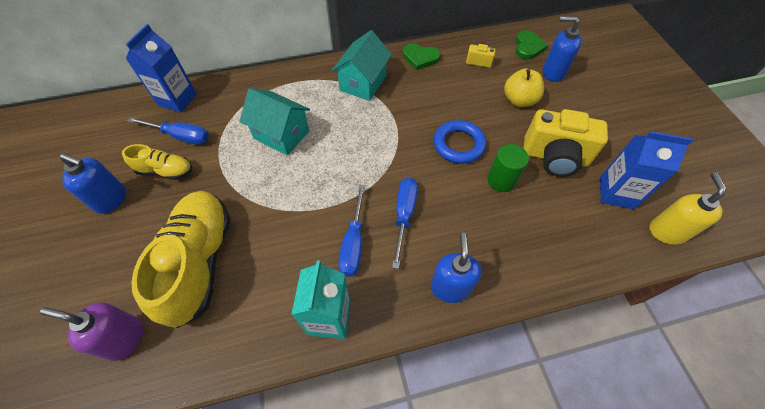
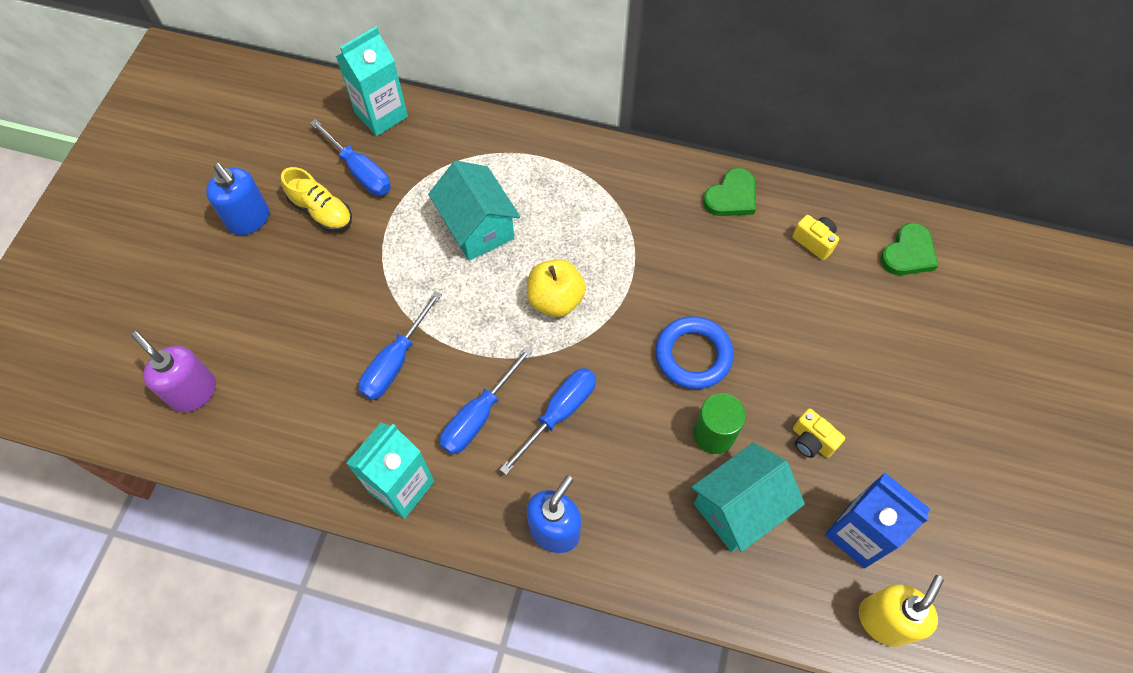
camera: 30 degrees right, 5 degrees up
blue carton [126,24,197,113] -> turquoise carton [336,26,408,136]
yellow shoe [132,191,231,328] -> none
turquoise house [332,30,392,101] -> turquoise house moved to [691,442,805,552]
green heart [402,43,440,70] -> green heart turned 90 degrees counterclockwise [703,168,756,216]
yellow apple [504,69,544,107] -> yellow apple moved to [527,259,586,317]
yellow camera [524,109,608,177] -> yellow camera [793,409,845,458], size x0.46
blue soap dispenser [543,16,581,82] -> none
none -> blue screwdriver [359,291,442,400]

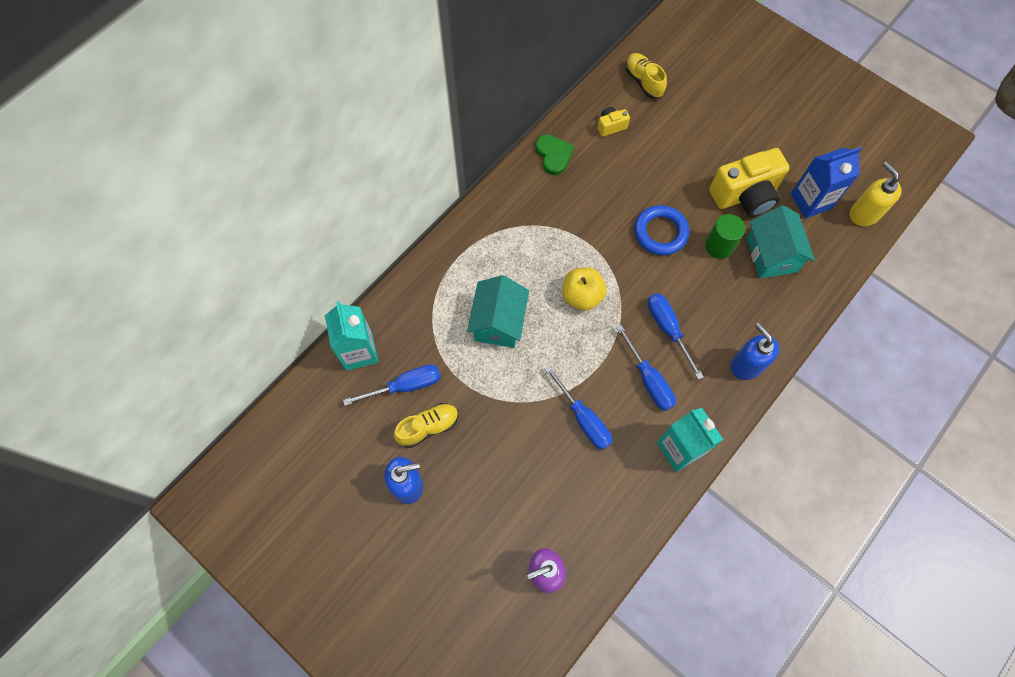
camera: 65 degrees left, 5 degrees up
turquoise house [428,161,520,261] -> turquoise house turned 75 degrees counterclockwise [467,275,529,348]
yellow camera [793,409,845,458] -> yellow camera [709,148,790,217], size x2.18
green heart [880,223,938,275] -> yellow shoe [625,53,667,99]

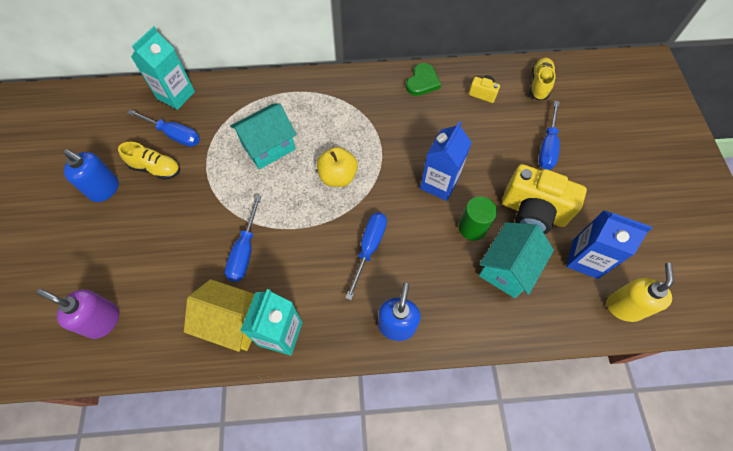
camera: 45 degrees right, 5 degrees down
blue screwdriver [616,325,676,411] -> blue screwdriver moved to [539,101,560,170]
blue ring [634,205,689,255] -> blue carton [420,121,472,201]
none -> yellow house [184,279,254,352]

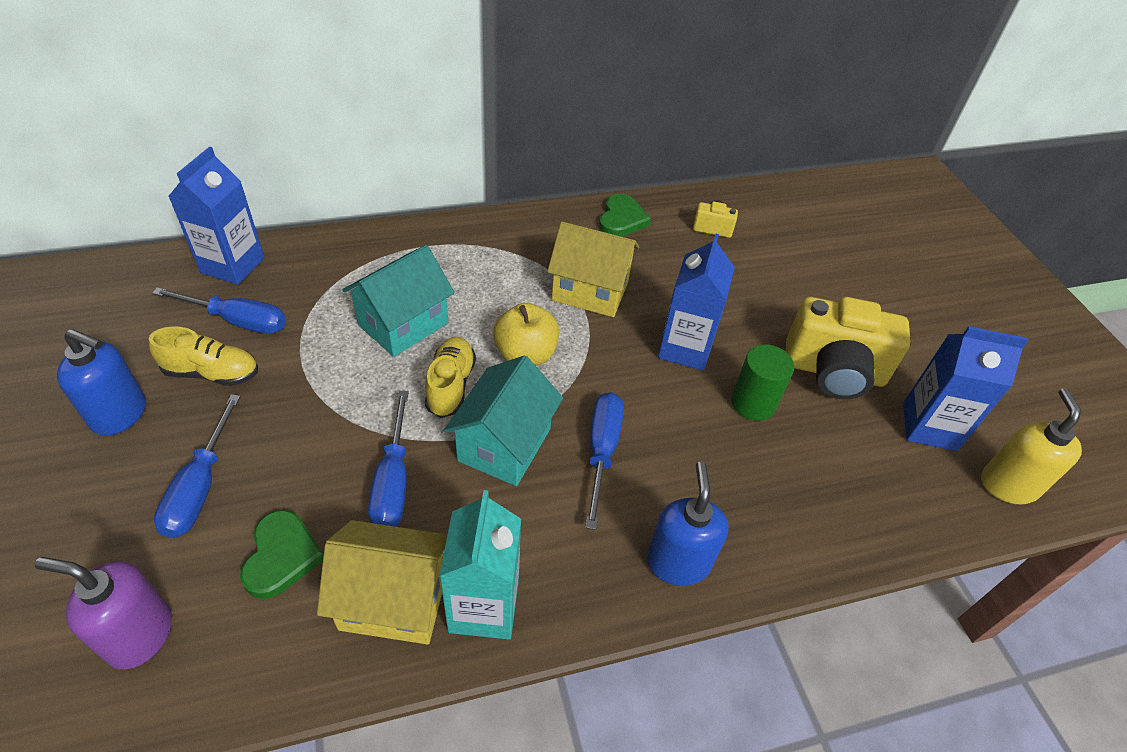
camera: 15 degrees left, 15 degrees down
turquoise carton [131,26,195,110] -> blue carton [168,146,265,285]
turquoise house [479,222,554,298] -> turquoise house moved to [444,356,563,486]
yellow shoe [530,58,556,101] -> yellow shoe moved to [425,337,476,418]
blue screwdriver [539,101,560,170] -> blue screwdriver moved to [154,394,241,538]
none -> green heart [240,510,324,599]
none -> yellow house [547,222,640,317]

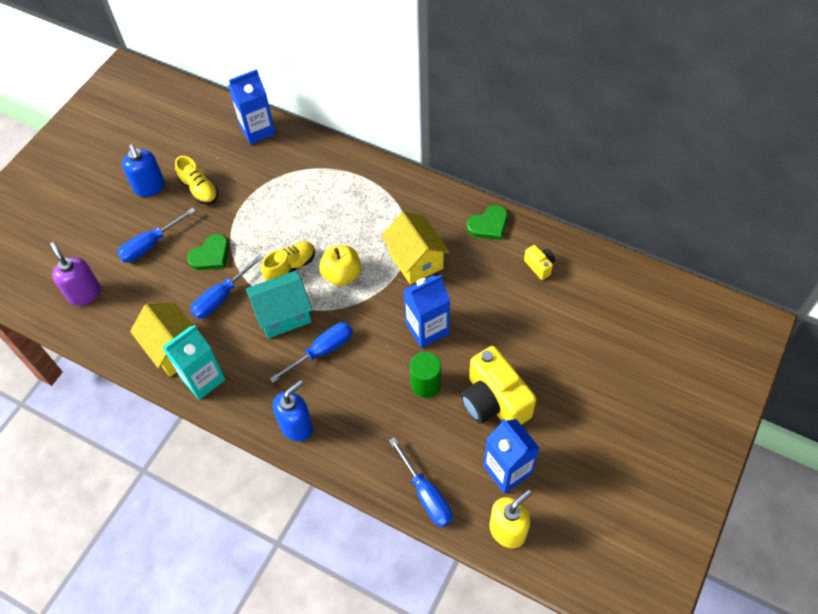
camera: 50 degrees right, 10 degrees up
blue screwdriver [152,287,286,334] -> blue screwdriver moved to [389,437,452,527]
green heart [240,510,324,599] -> green heart moved to [187,234,229,270]
turquoise house [343,245,455,357] -> none

